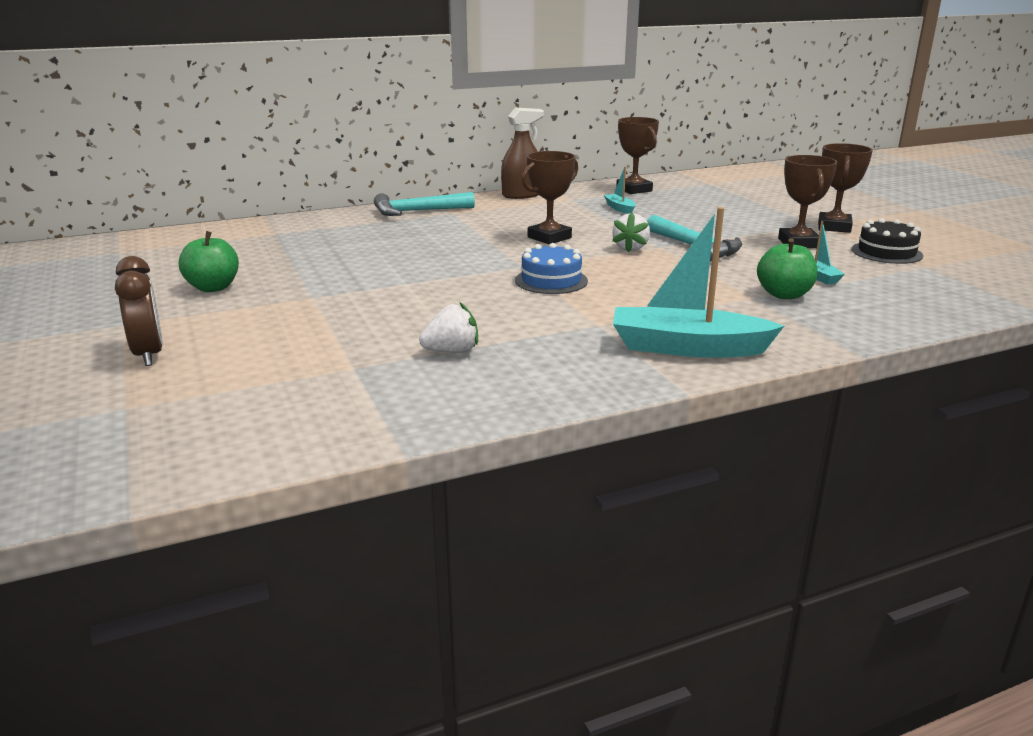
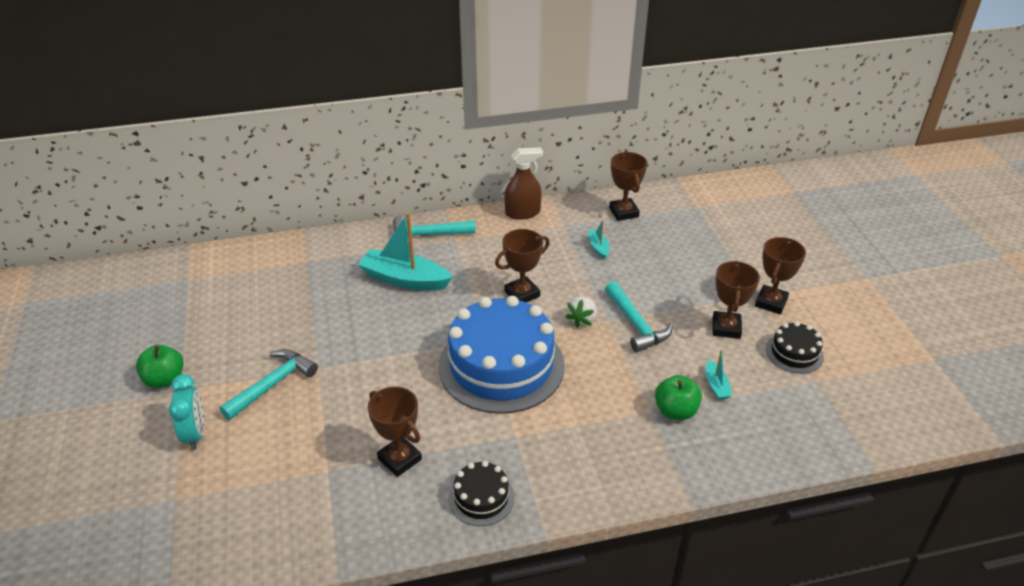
camera: 10 degrees right, 15 degrees up
brown clock [115,256,163,366] -> turquoise clock [169,374,204,450]
green apple [179,231,239,292] -> green apple moved to [136,345,184,388]
white strawberry [419,302,478,353] -> brown trophy [368,387,422,477]
blue cake [515,243,588,294] -> blue cake [439,296,565,414], size x2.21
turquoise boat [613,207,784,358] -> turquoise boat moved to [358,212,453,290]
none -> turquoise hammer [220,349,318,420]
none -> black cake [448,461,515,526]

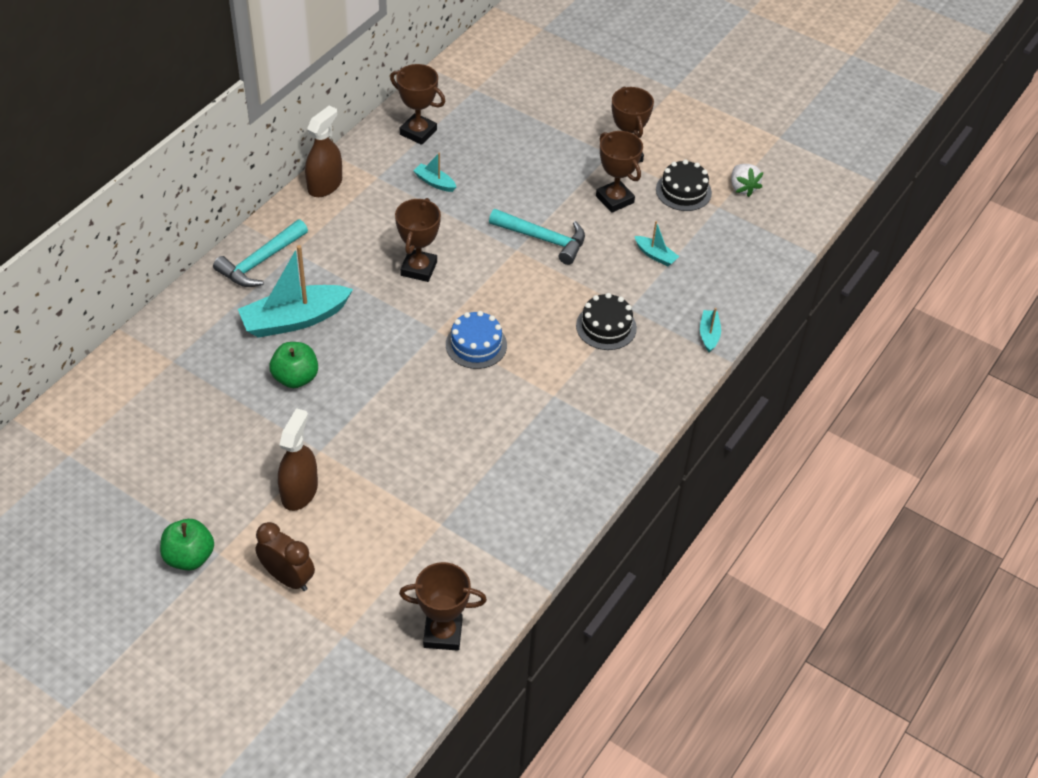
camera: 45 degrees left, 10 degrees up
turquoise clock [169,374,204,450] -> brown clock [255,522,315,591]
turquoise hammer [220,349,318,420] -> brown spray bottle [278,408,318,511]
brown trophy [368,387,422,477] -> brown trophy moved to [399,562,487,651]
blue cake [439,296,565,414] -> blue cake [446,311,507,369], size x0.45
black cake [448,461,515,526] -> black cake moved to [576,293,637,350]
white strawberry [565,296,597,328] -> white strawberry moved to [731,164,763,197]
green apple [655,375,702,420] -> green apple moved to [269,342,318,388]
none -> turquoise boat [700,308,721,352]

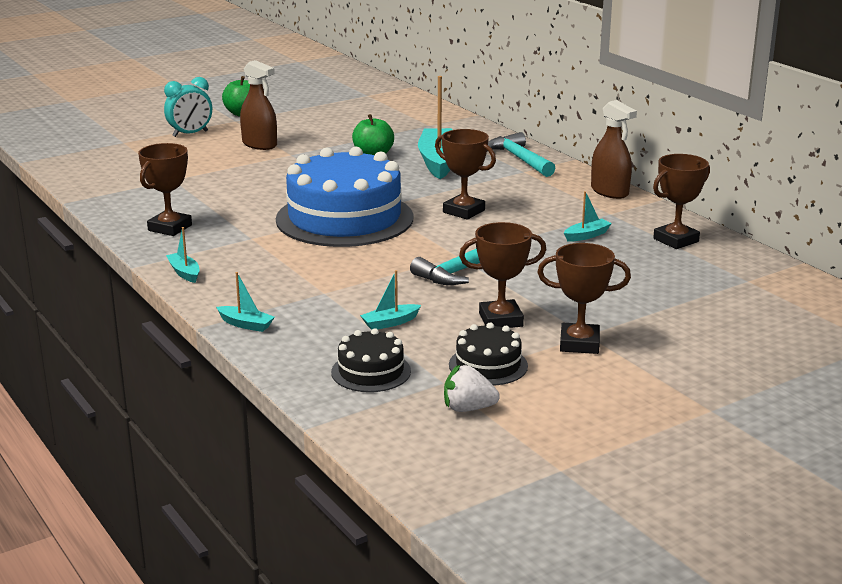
camera: 115 degrees right, 25 degrees down
brown clock [255,522,315,591] -> turquoise clock [164,77,212,137]
brown trophy [399,562,487,651] -> brown trophy moved to [138,143,192,236]
blue cake [446,311,507,369] -> blue cake [276,147,413,247], size x2.21
black cake [576,293,637,350] -> black cake moved to [331,328,411,392]
none -> turquoise boat [166,227,199,283]

